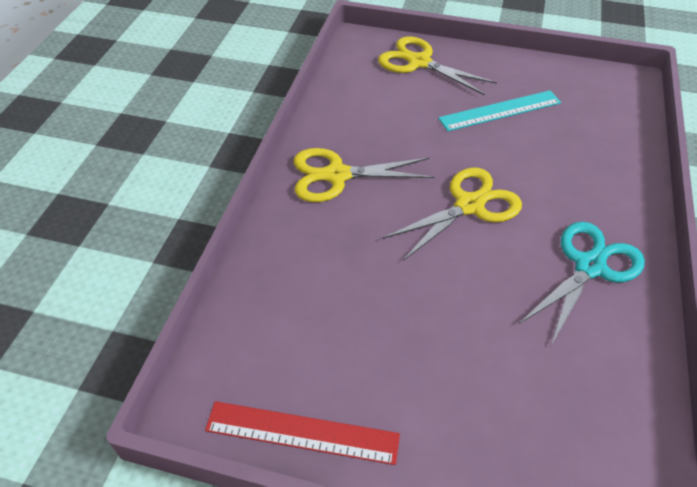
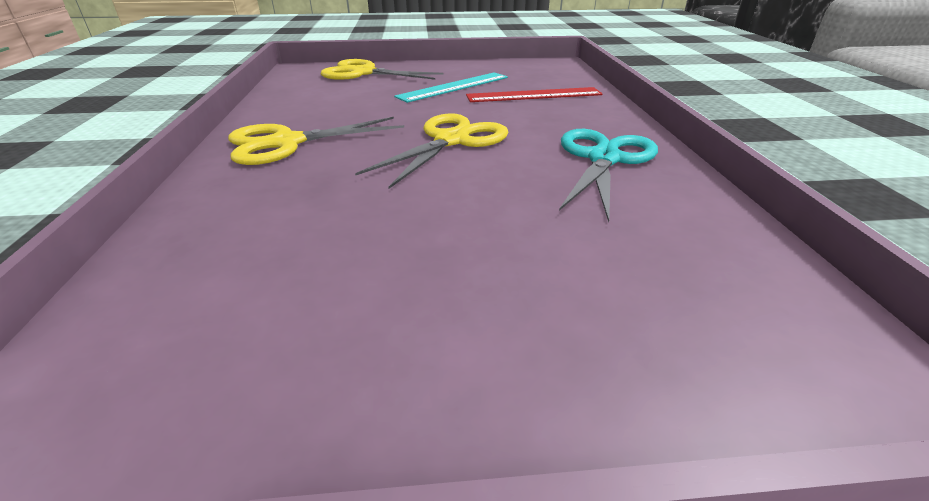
camera: 20 degrees left, 15 degrees down
red ruler [205,401,400,465] -> red ruler moved to [466,87,603,102]

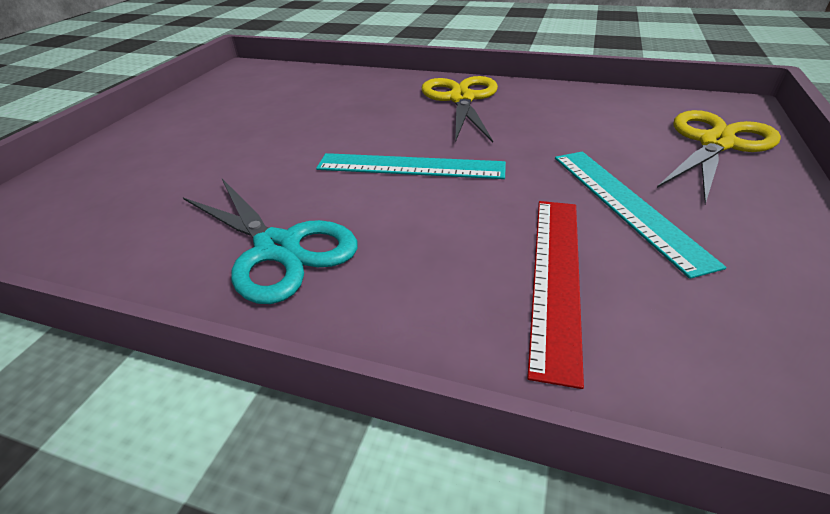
camera: 115 degrees right, 5 degrees up
yellow scissors [355,113,509,189] -> turquoise ruler [316,153,506,179]

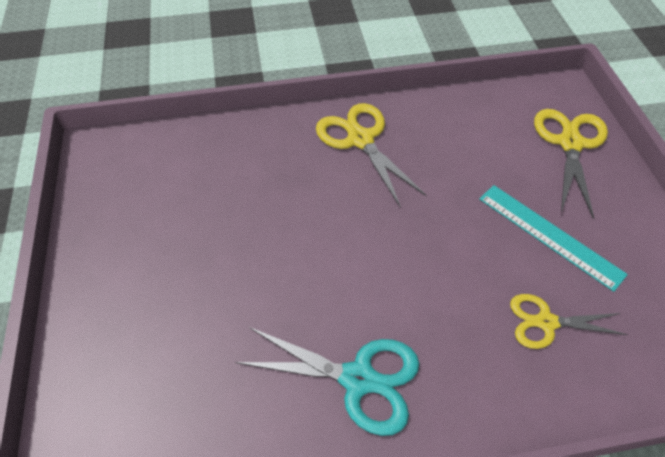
camera: 30 degrees left, 15 degrees up
turquoise ruler [316,153,506,179] -> none
red ruler [527,201,584,389] -> yellow scissors [510,294,628,349]

